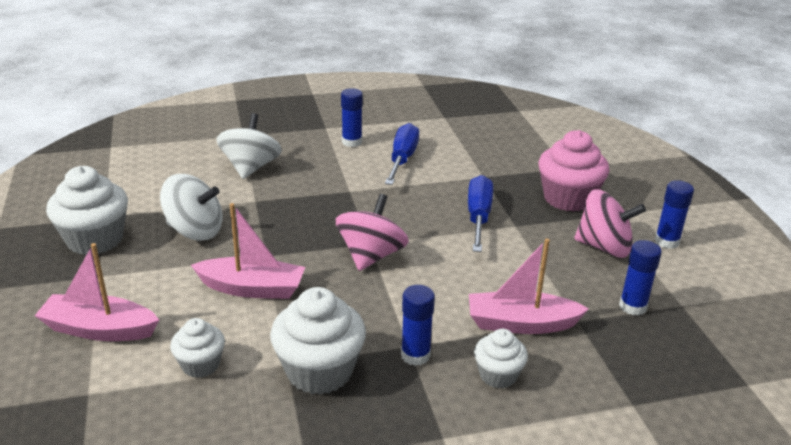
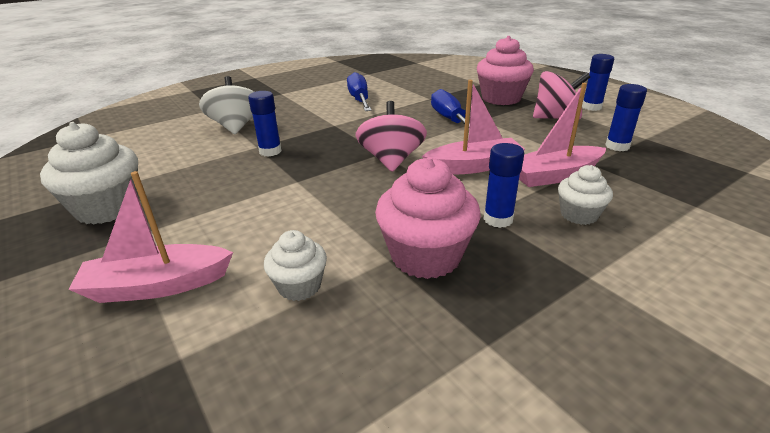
camera: 20 degrees left, 0 degrees up
white spinning top [160,174,223,241] -> none
pink boat [191,203,305,299] -> pink boat moved to [422,80,525,174]
white cupcake [270,287,366,395] -> pink cupcake [375,157,481,279]
blue glue stick [341,88,363,147] -> blue glue stick moved to [248,91,282,157]

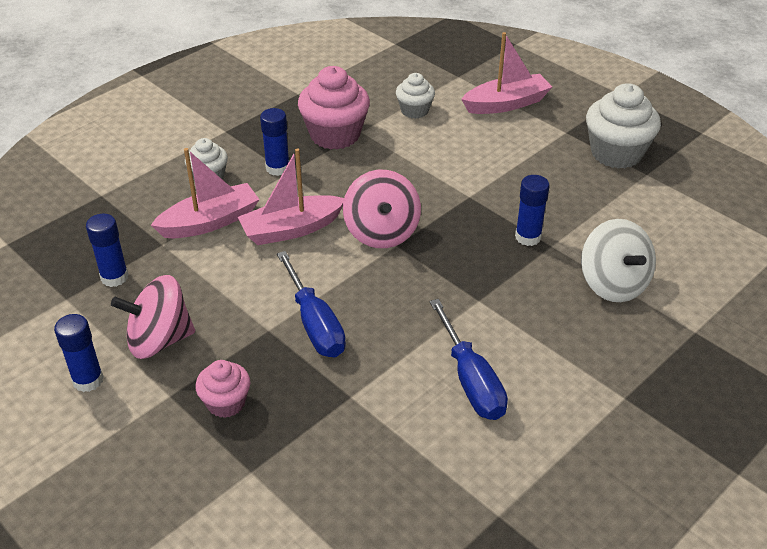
camera: 170 degrees right, 10 degrees up
pink cupcake [477,36,534,105] -> pink cupcake [195,360,251,418], size x0.57

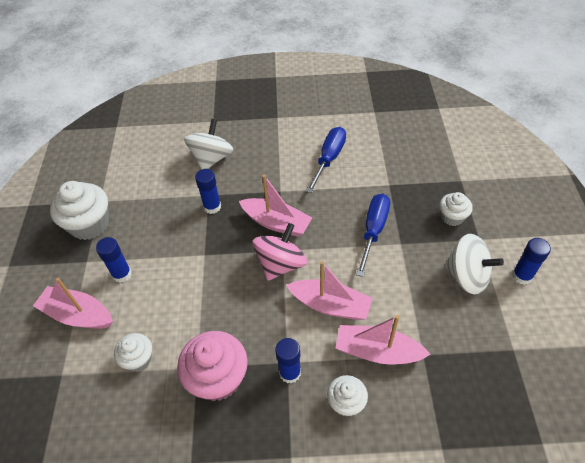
camera: 135 degrees left, 10 degrees up
blue glue stick [86,214,129,287] -> blue glue stick moved to [96,237,132,283]
pink spinning top [111,275,195,359] -> white spinning top [444,234,504,295]
pink cupcake [195,360,251,418] -> white cupcake [439,192,473,226]
none -> pink boat [239,175,313,237]

